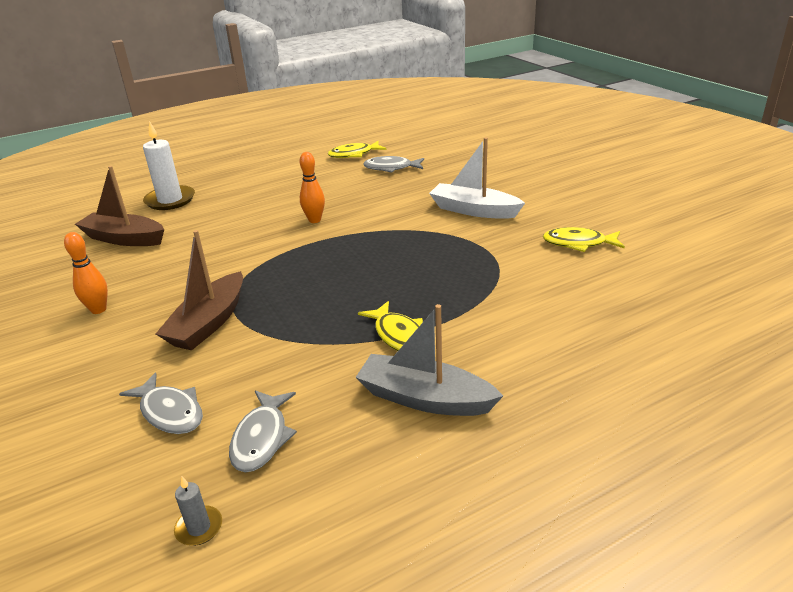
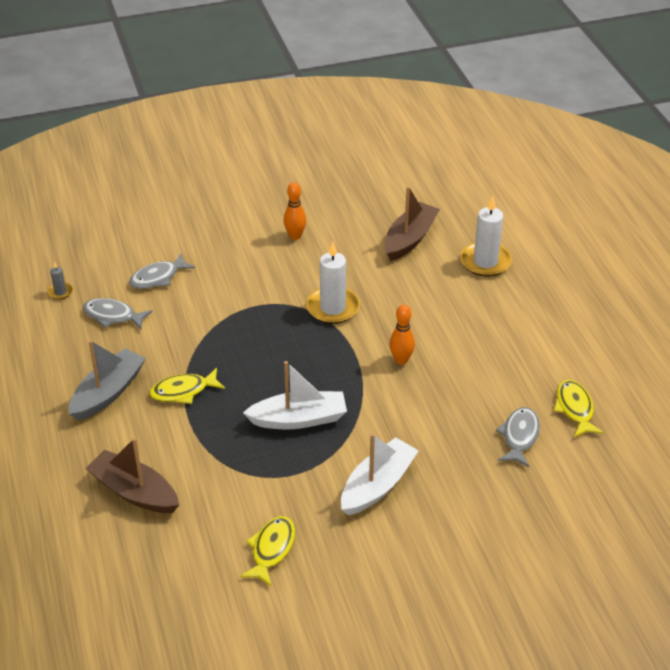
camera: 100 degrees right, 10 degrees up
brown boat [156,230,243,350] -> brown boat moved to [86,438,179,513]
none -> white boat [243,361,347,430]
none -> white candle [306,242,360,324]

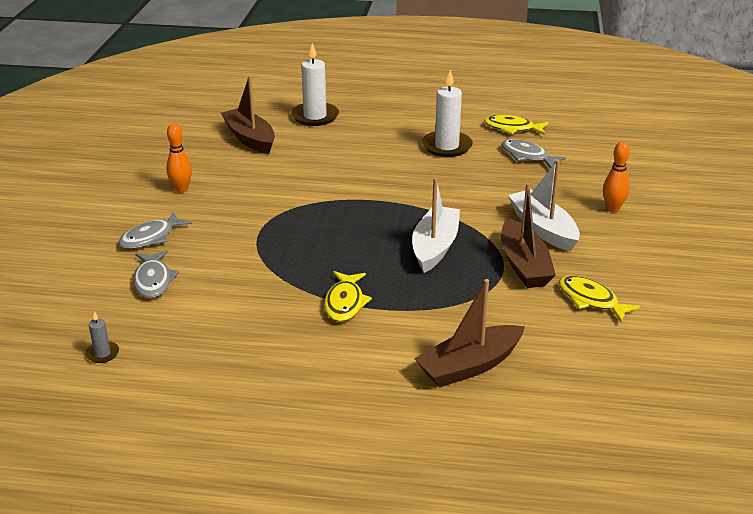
camera: 65 degrees left, 10 degrees down
grey boat [69,340,146,421] -> none
grey fish [83,298,153,329] -> grey fish moved to [118,212,192,249]
white candle [306,242,360,324] -> white candle moved to [422,70,473,157]
orange bowling pin [389,304,415,365] -> orange bowling pin moved to [603,142,630,212]
none -> brown boat [501,183,556,288]

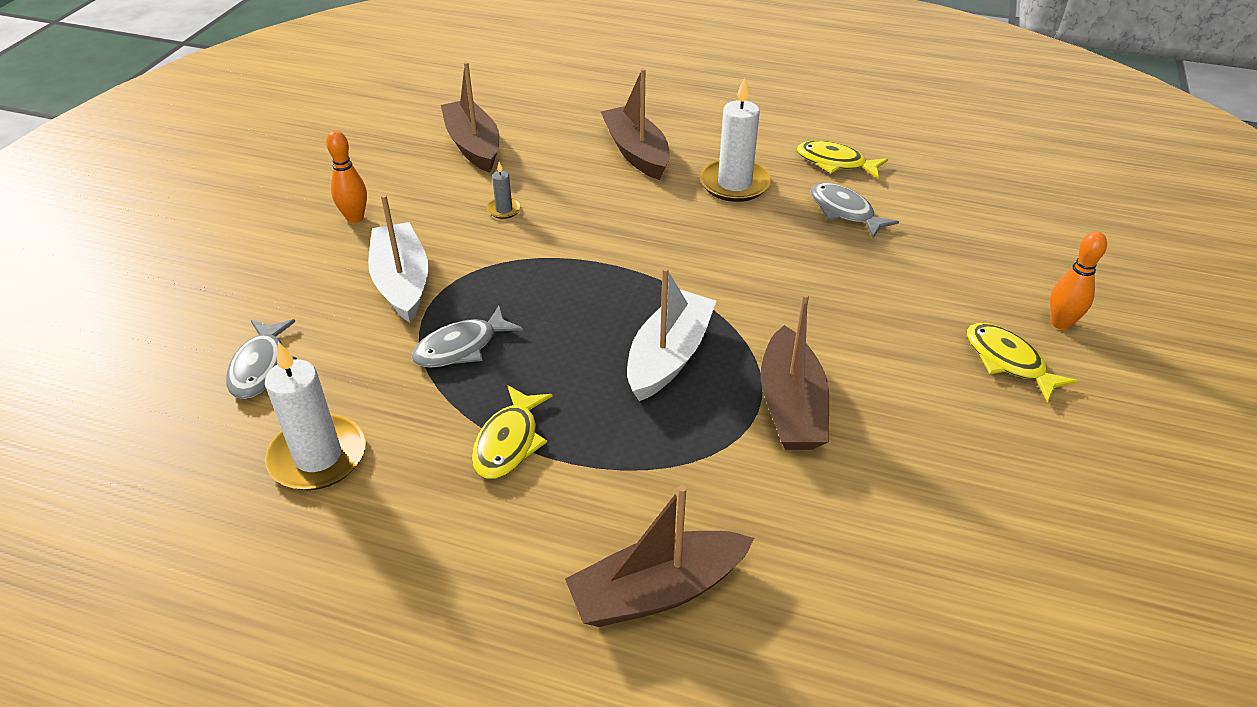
camera: 10 degrees right, 10 degrees up
grey candle [85,311,119,363] -> grey candle moved to [486,162,521,219]
grey fish [118,212,192,249] -> grey fish moved to [411,306,523,368]
white candle [291,43,339,126] -> white candle moved to [265,341,366,490]
white boat [508,160,580,251] -> white boat moved to [368,194,428,322]
yellow fish [559,276,641,322] -> yellow fish moved to [967,323,1078,403]
orange bowling pin [603,142,630,212] -> orange bowling pin moved to [1050,231,1107,330]
none -> brown boat [601,68,670,180]

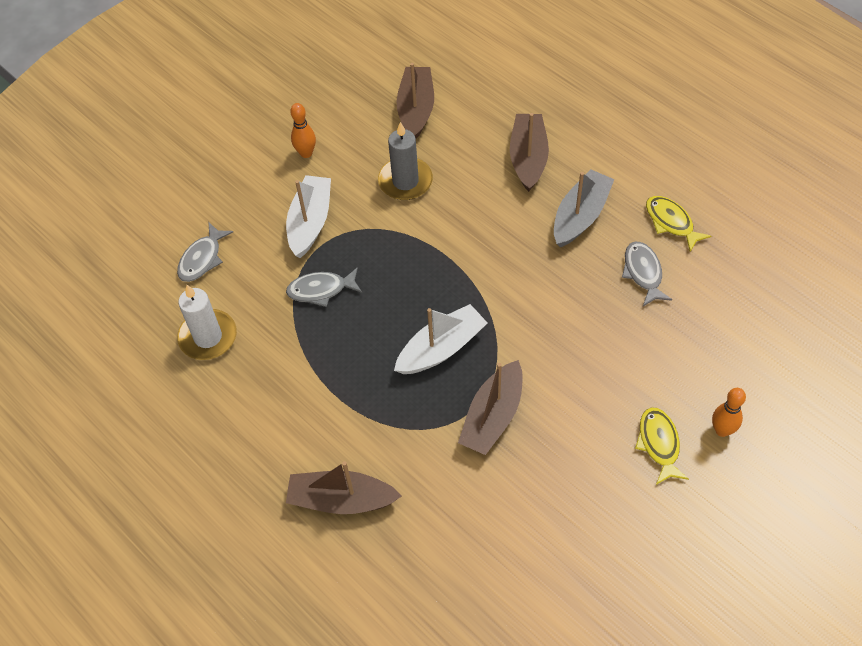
camera: 30 degrees right, 15 degrees up
yellow fish [472,385,552,479] -> none
grey candle [486,162,521,219] -> grey candle [378,122,433,200], size x2.12
white candle [699,77,771,202] -> grey boat [554,169,615,247]

